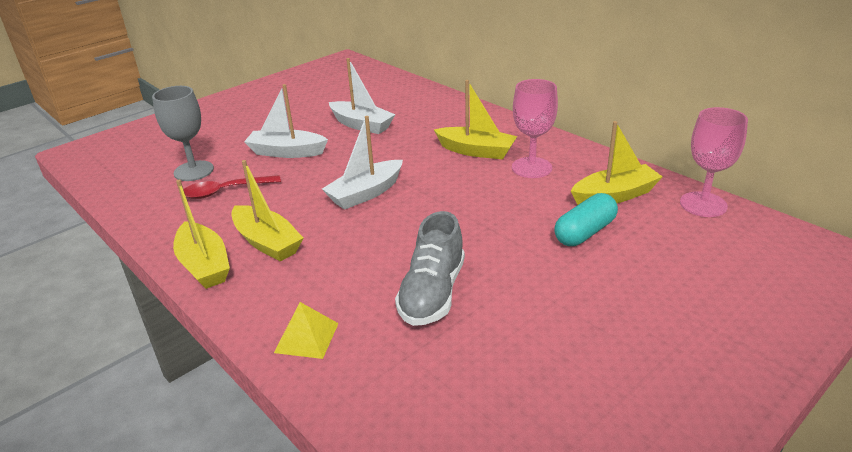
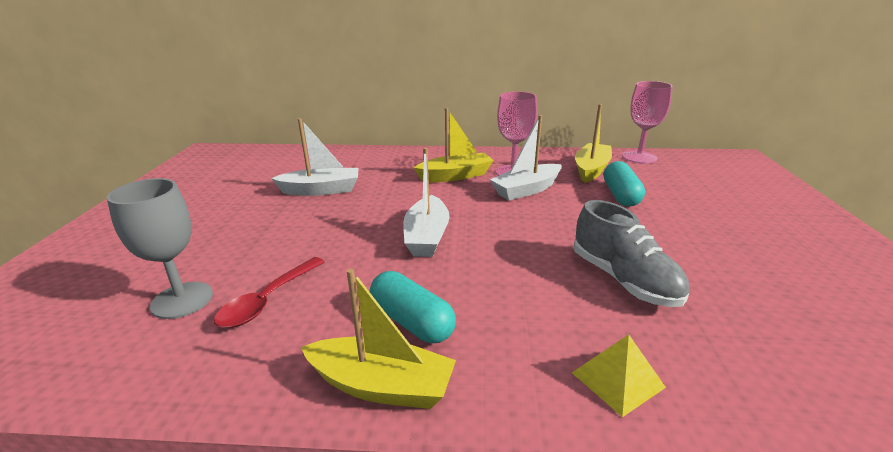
camera: 45 degrees left, 5 degrees down
yellow boat [231,160,303,262] -> turquoise capsule [370,271,456,343]
white boat [244,84,328,158] -> white boat moved to [490,115,562,200]

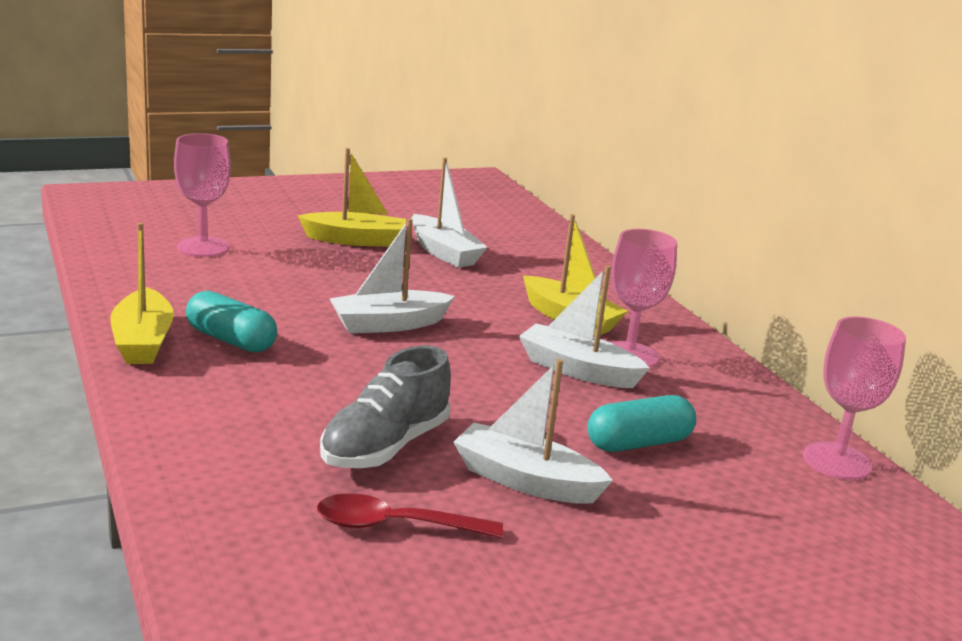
camera: 60 degrees right, 5 degrees down
grey goblet [107,178,213,319] -> pink goblet [174,133,231,257]
red spoon [214,257,325,328] -> red spoon moved to [317,493,503,538]
turquoise capsule [370,271,456,343] -> turquoise capsule turned 75 degrees counterclockwise [186,291,277,353]
yellow pyramid [572,335,666,417] -> none
yellow boat [575,104,612,183] -> yellow boat moved to [298,148,406,247]
none -> white boat [453,359,613,504]

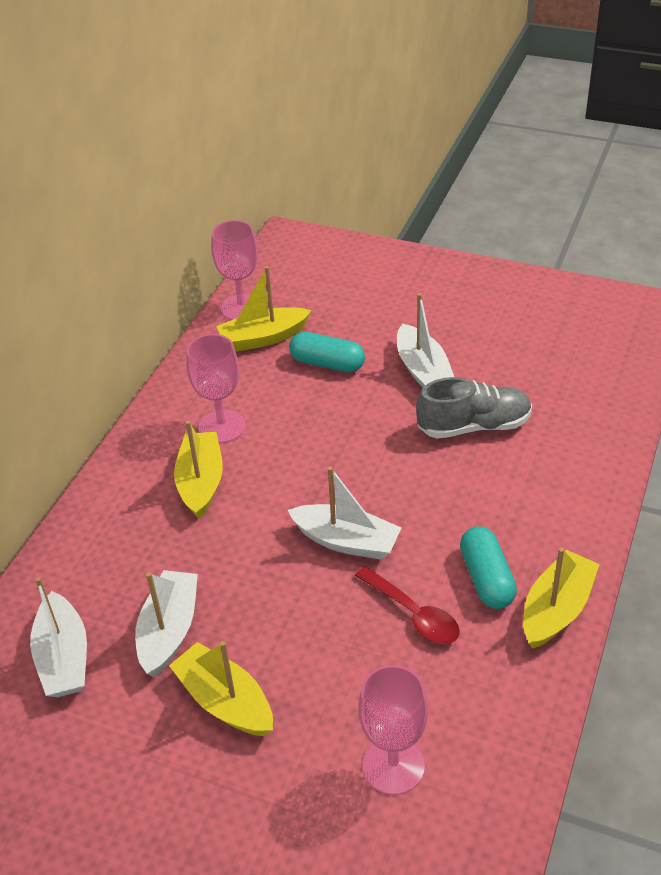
camera: 130 degrees left, 20 degrees up
red spoon [317,493,503,538] -> red spoon moved to [355,566,460,644]
white boat [519,265,650,388] -> white boat moved to [30,577,87,697]
none -> yellow boat [216,266,312,352]

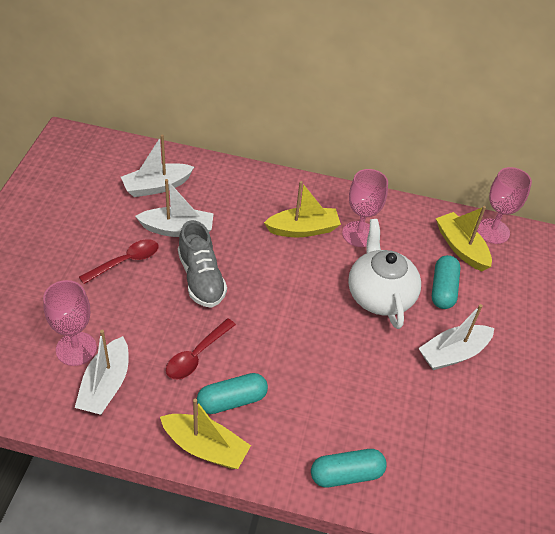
camera: 75 degrees right, 5 degrees up
yellow boat [169,641,273,736] -> red spoon [79,239,159,284]
white boat [288,466,401,560] -> white boat moved to [75,330,129,415]
grey shoe [416,377,532,439] -> grey shoe moved to [178,220,227,308]
none -> turquoise capsule [311,449,387,487]
none -> white teapot [348,219,421,329]

